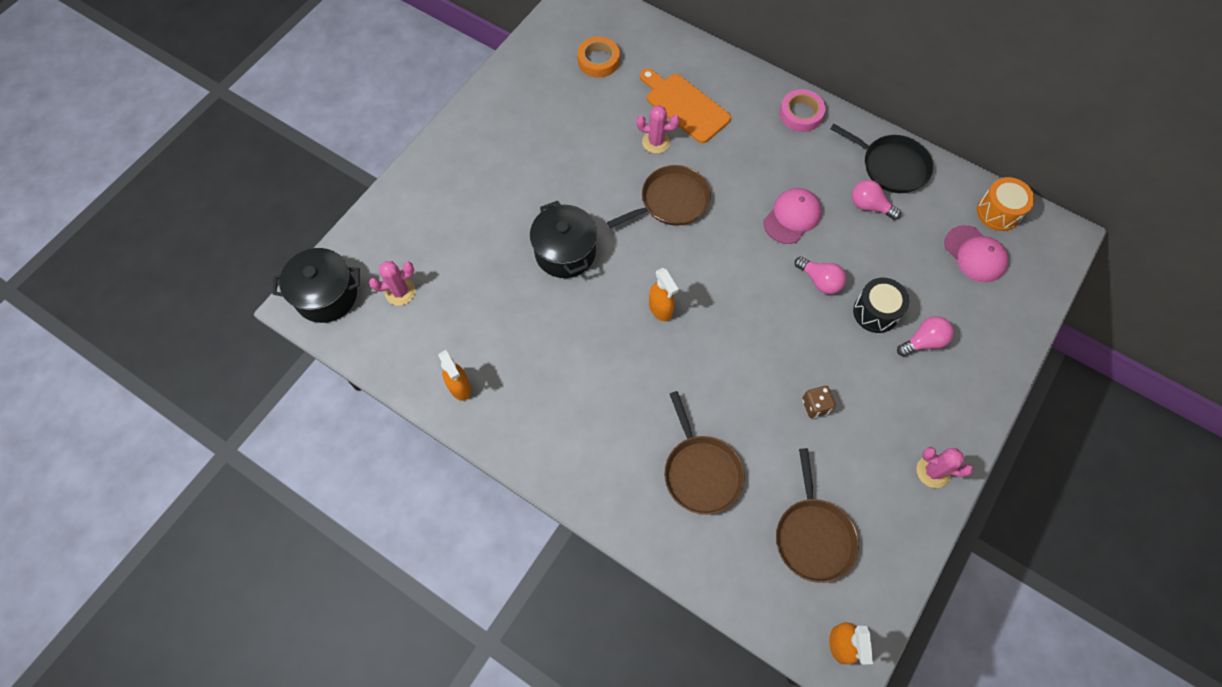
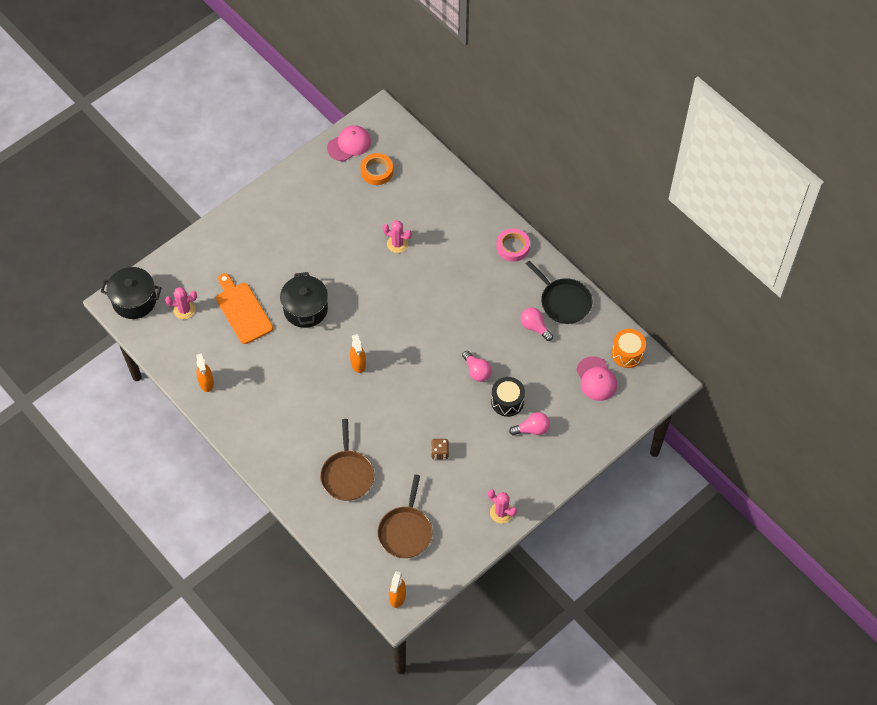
camera: 15 degrees right, 5 degrees down
brown pan [607,165,711,228] -> none
orange cutting board [640,68,731,143] -> orange cutting board moved to [216,273,273,344]
pink cap [764,188,822,244] -> pink cap moved to [327,125,371,161]

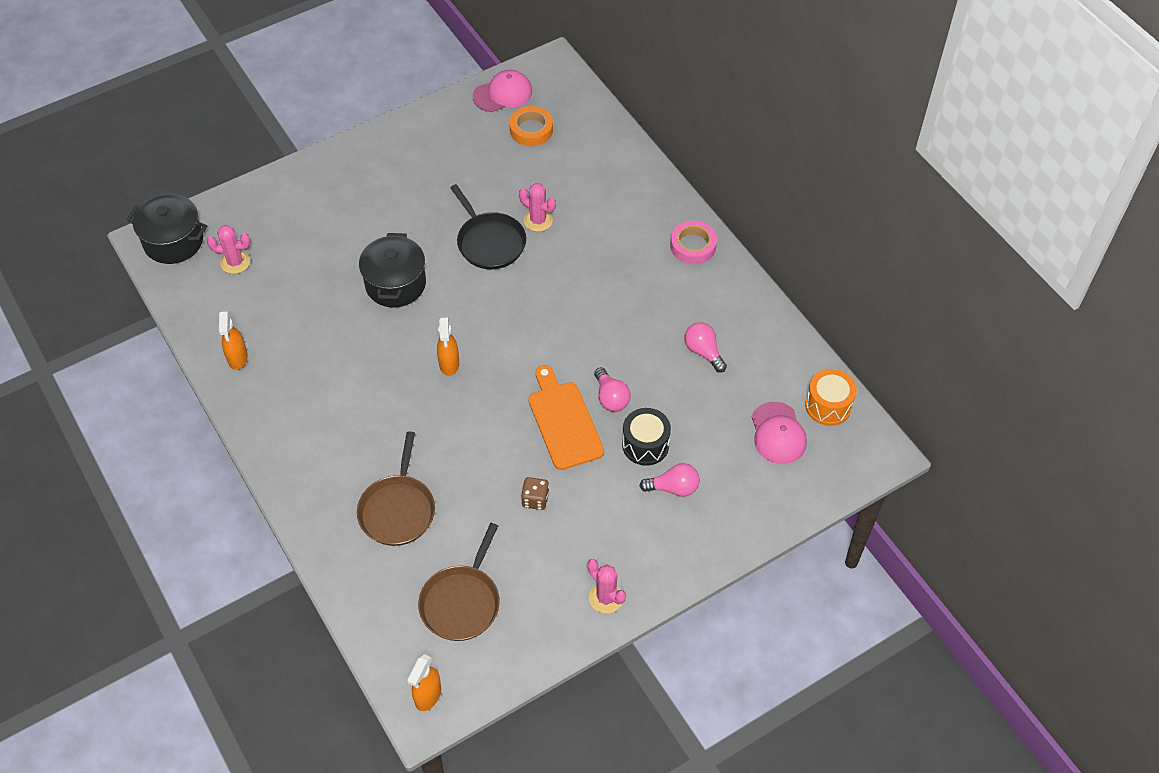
camera: 10 degrees right, 5 degrees down
orange cutting board [216,273,273,344] -> orange cutting board moved to [528,365,604,470]
black pan [526,261,593,324] -> black pan moved to [450,184,526,269]

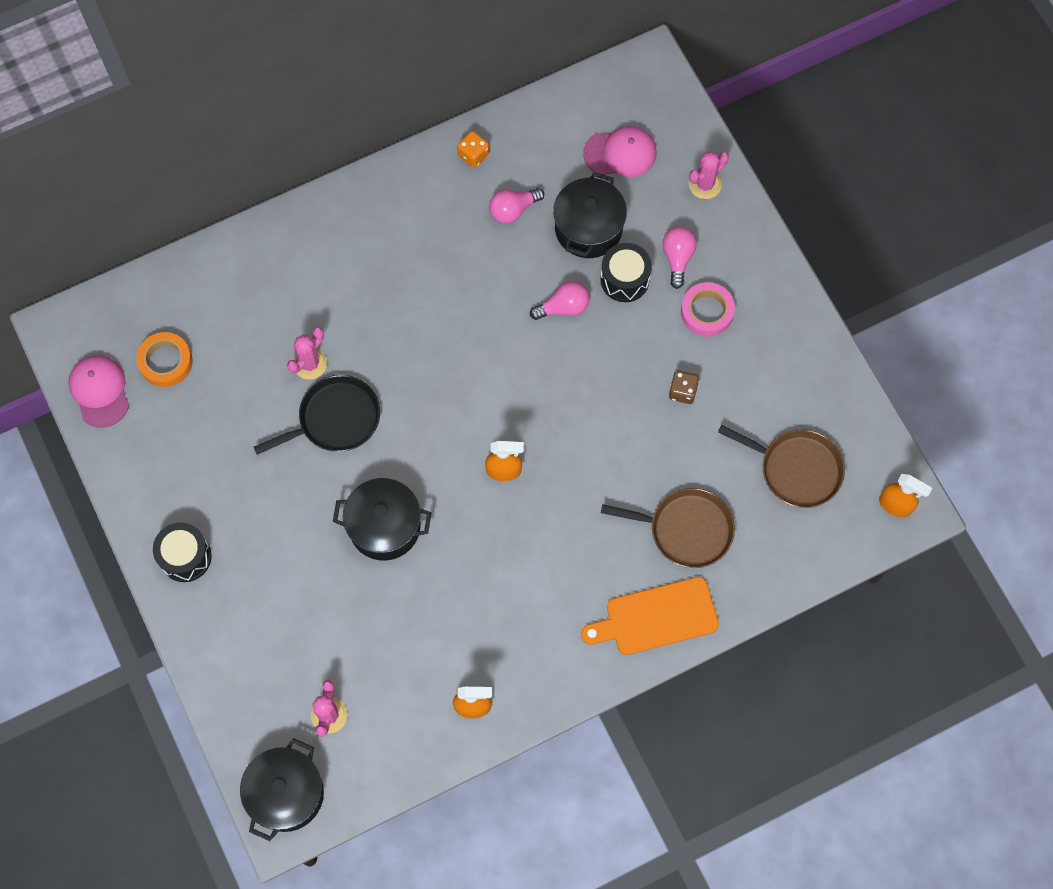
camera: 85 degrees left, 15 degrees up
orange cutting board [528,365,604,470] -> orange cutting board moved to [581,577,719,655]
pink cactus [587,559,626,613] -> pink cactus moved to [689,151,729,199]
pink tape [670,220,717,264] -> pink tape moved to [681,282,735,337]
orange drum [805,369,857,426] -> none
none -> black drum [153,522,212,582]
none -> orange dice [457,131,489,168]
none -> black pot [553,172,627,258]

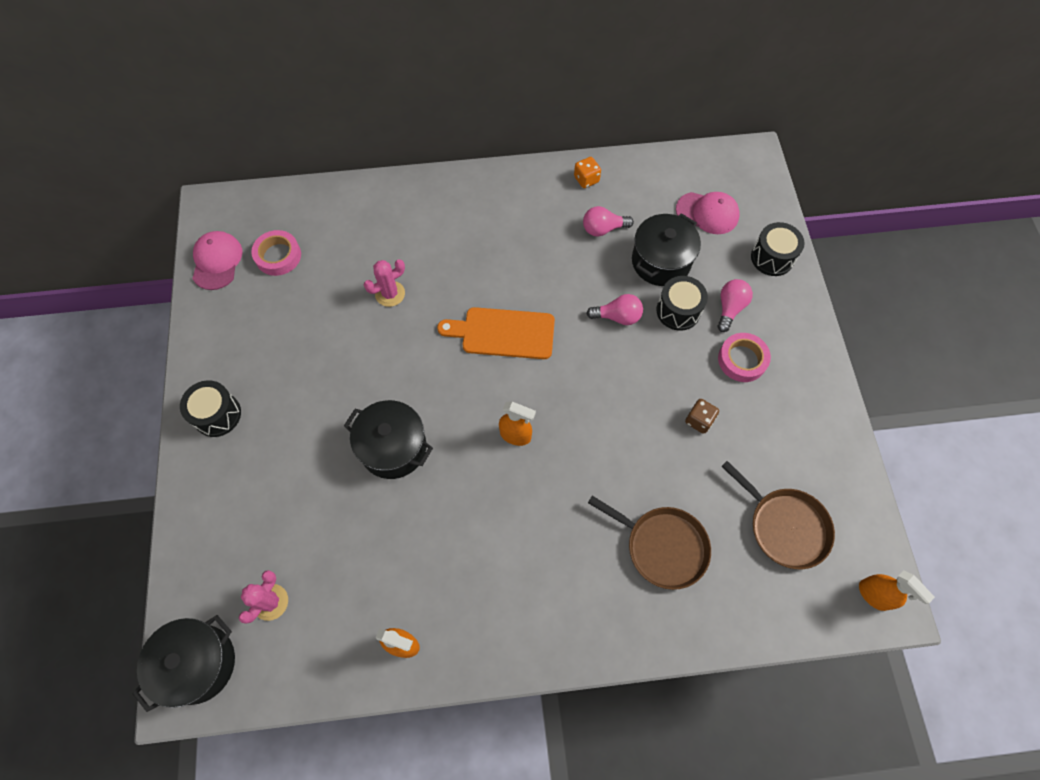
camera: 20 degrees right, 5 degrees down
orange tape [136,332,193,387] -> pink tape [251,230,301,276]
black pan [254,375,380,455] -> none
orange cutting board [581,577,719,655] -> orange cutting board moved to [437,307,555,359]
pink cactus [689,151,729,199] -> black drum [751,222,805,276]

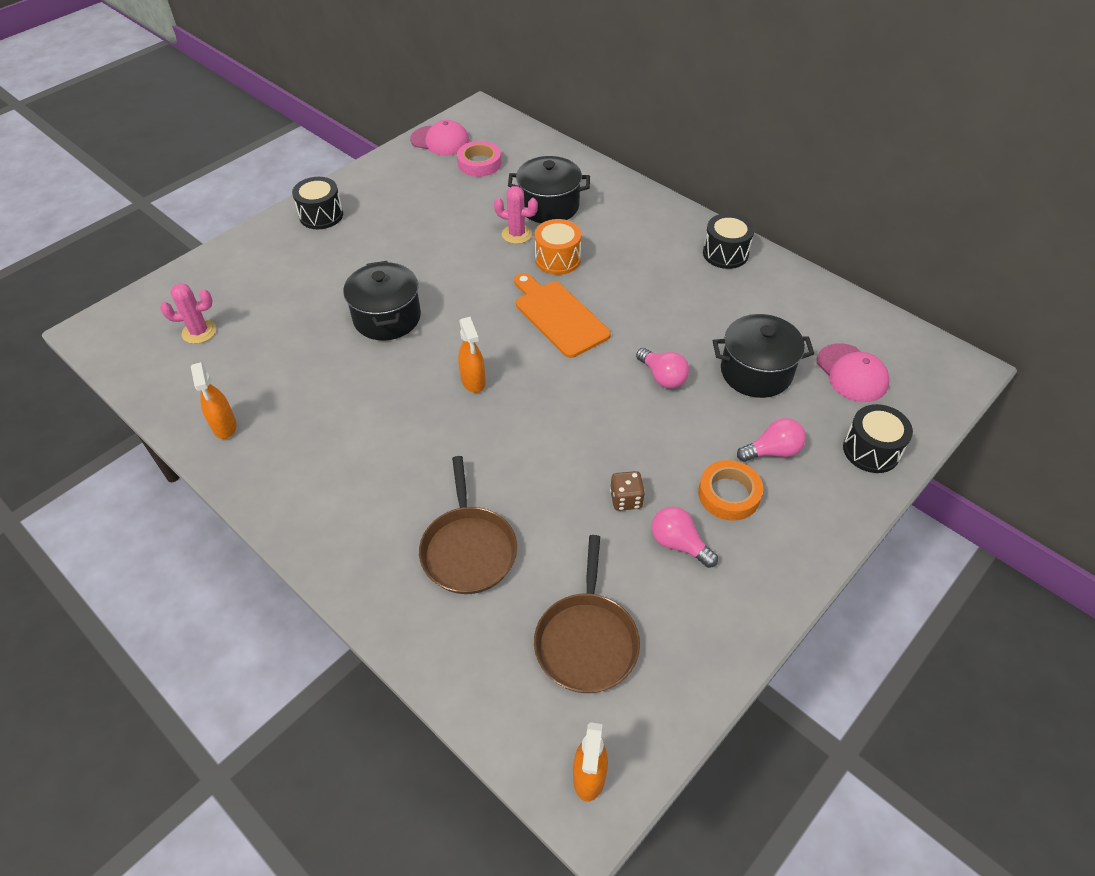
camera: 50 degrees right, 15 degrees down
black pot [133,615,235,712] -> black pot moved to [508,156,590,223]
pink cap [192,231,242,290] -> pink cap turned 60 degrees clockwise [410,120,470,155]
orange dice [574,157,601,188] -> none
pink light bulb [583,206,634,236] -> pink light bulb moved to [652,506,718,568]
black drum [656,276,708,331] -> black drum moved to [703,213,754,269]
pink tape [718,333,771,382] -> orange tape [698,460,763,521]
none -> orange drum [535,219,581,275]

